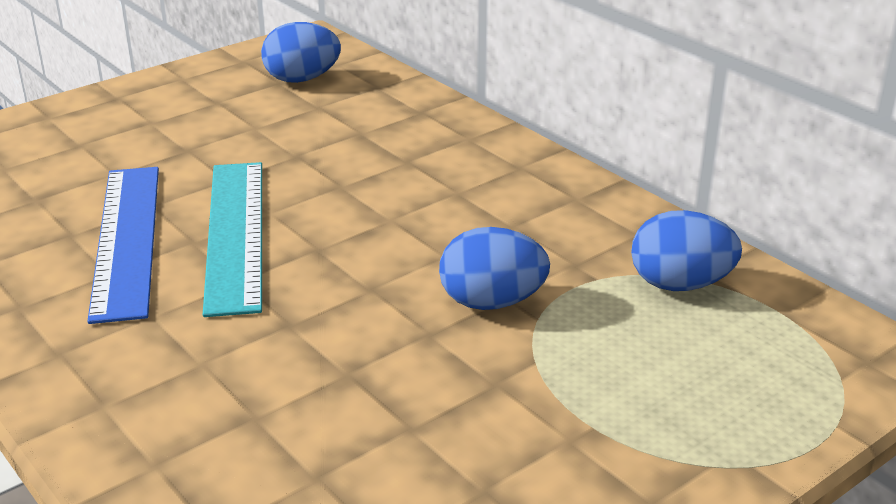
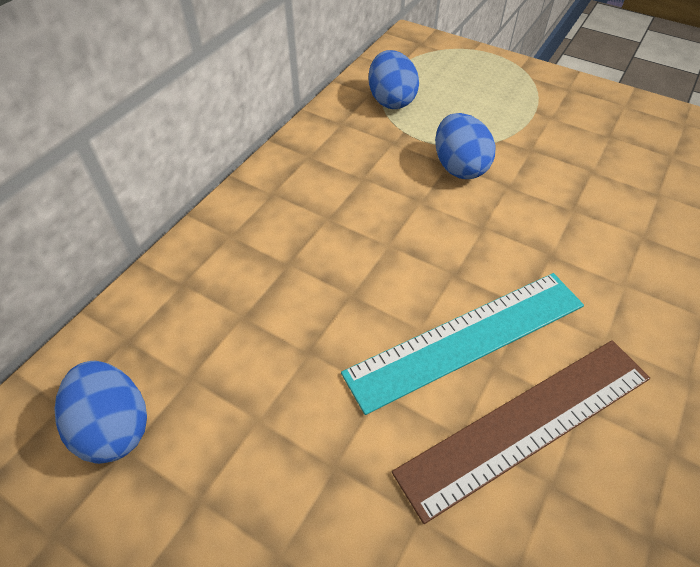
camera: 110 degrees left, 20 degrees up
blue ruler [87,167,159,324] -> brown ruler [392,340,650,524]

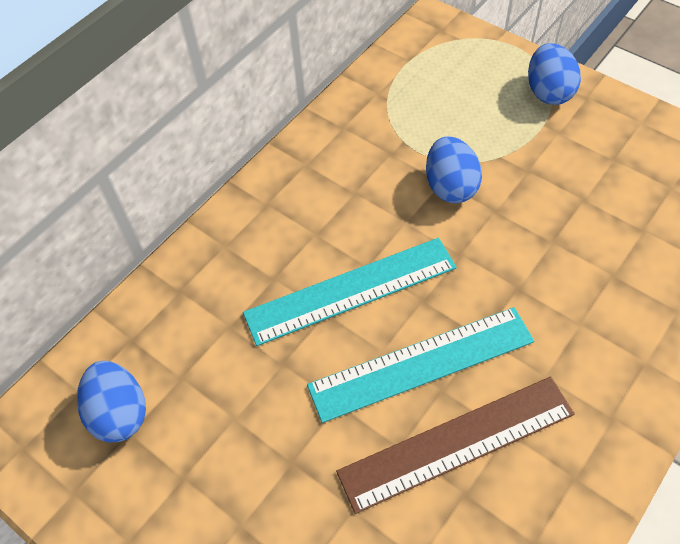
camera: 10 degrees right, 5 degrees up
blue egg [368,50,419,109] -> blue egg moved to [528,43,581,105]
none -> turquoise ruler [243,238,457,346]

